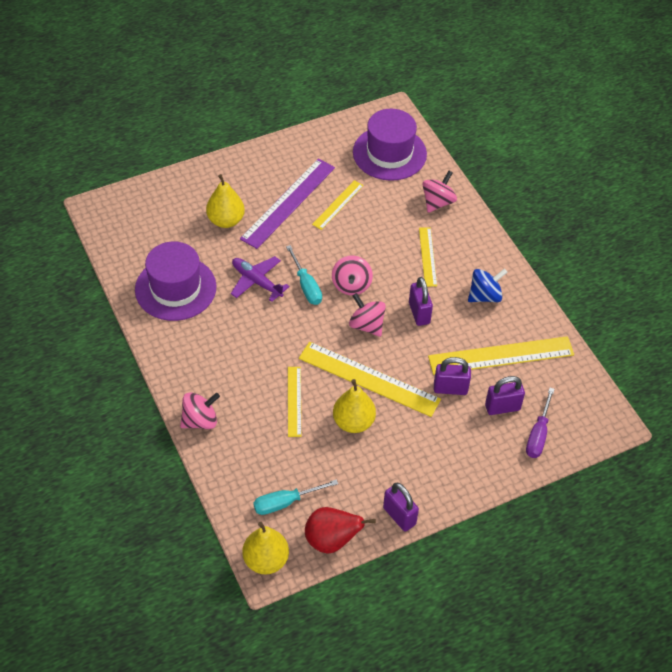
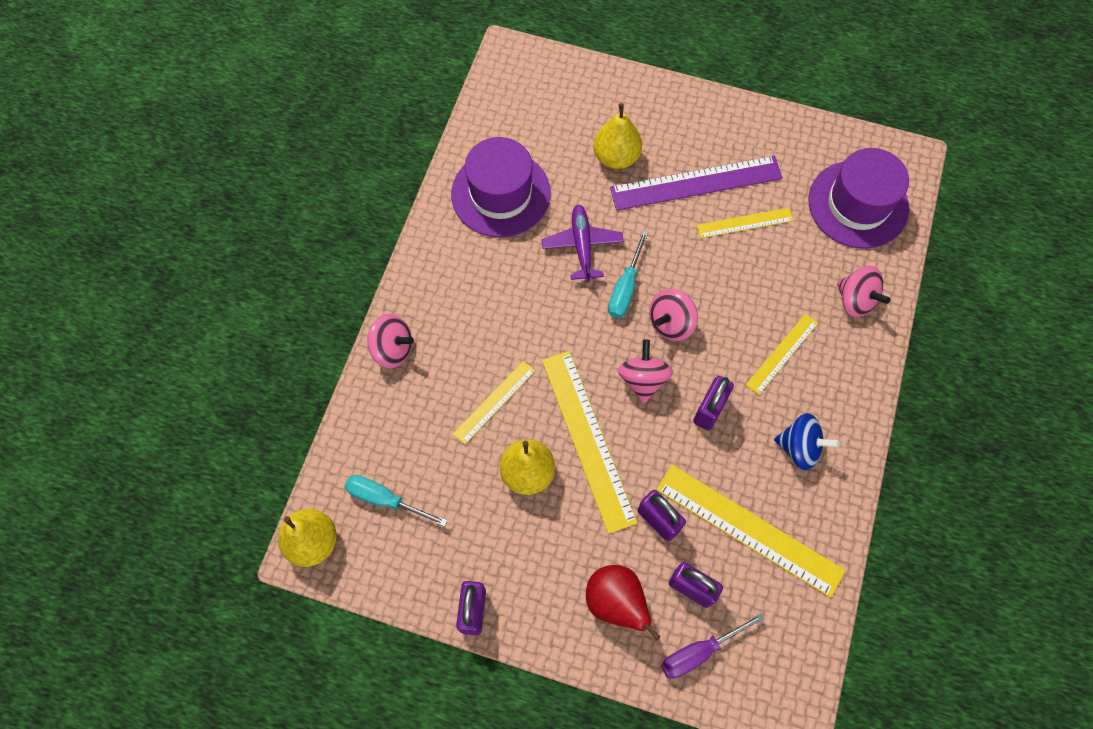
camera: 45 degrees right, 15 degrees up
red pear [305,507,376,554] -> red pear moved to [586,565,661,641]
pink spinning top [422,171,457,213] -> pink spinning top turned 60 degrees clockwise [837,266,890,317]

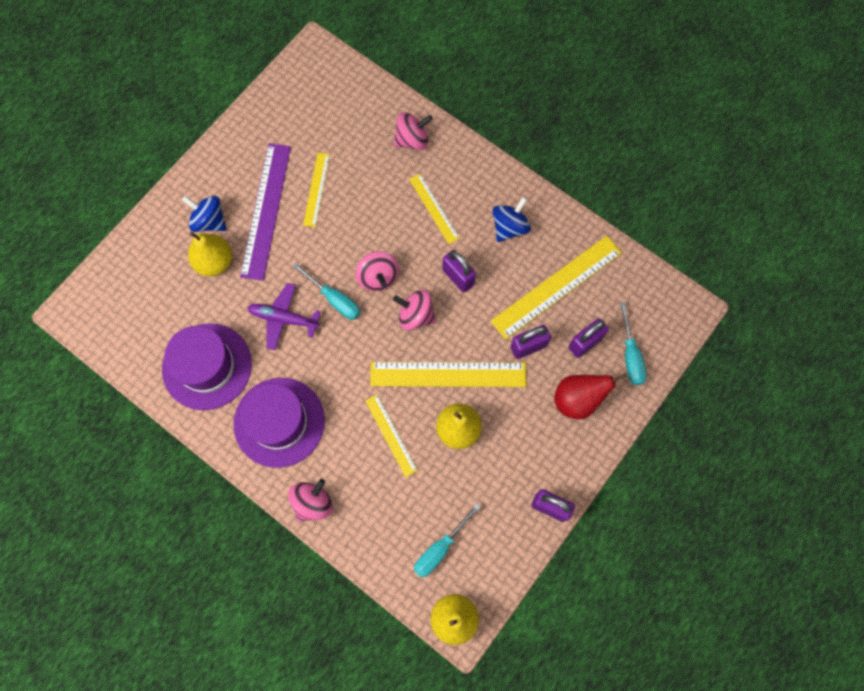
camera: 70 degrees left, 5 degrees up
purple screwdriver [661,613,765,679] -> turquoise screwdriver [620,302,647,385]
purple hat [808,148,909,249] -> purple hat moved to [233,378,325,468]
none -> blue spinning top [182,196,227,232]

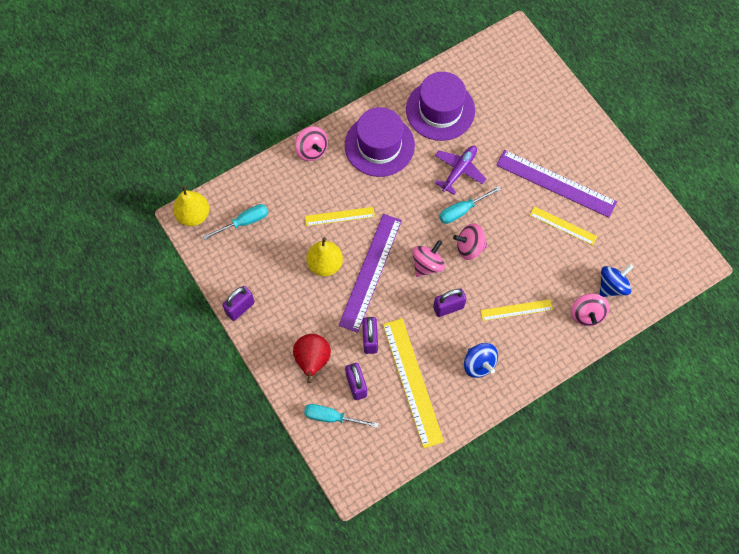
camera: 110 degrees right, 5 degrees down
blue spinning top [182,196,227,232] -> blue spinning top moved to [600,264,633,297]
yellow pear [188,232,232,276] -> none
yellow ruler [370,362,527,387] -> purple ruler [339,214,402,333]
turquoise screwdriver [414,503,481,578] -> turquoise screwdriver turned 90 degrees clockwise [202,204,268,240]

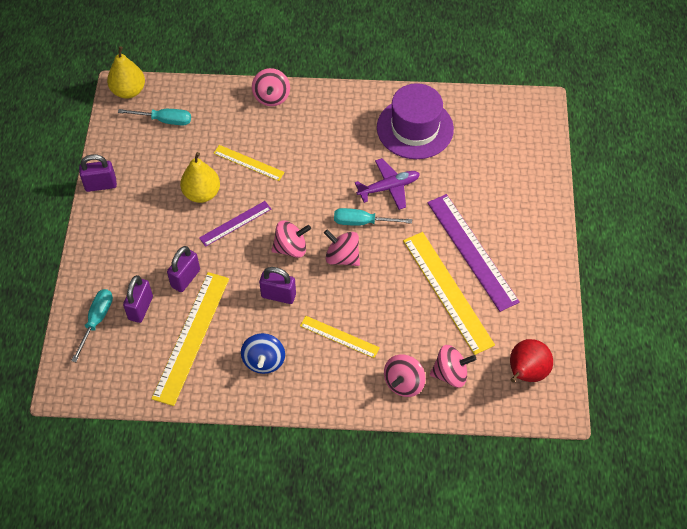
camera: 35 degrees right, 10 degrees down
red pear [293,334,331,383] -> red pear moved to [510,339,553,383]
turquoise screwdriver [304,404,379,428] -> turquoise screwdriver turned 60 degrees clockwise [71,289,113,362]
purple ruler [339,214,402,333] -> purple ruler [199,201,271,247], size x0.55
purple hat [345,107,415,177] -> none
yellow ruler [530,206,597,245] -> yellow ruler [403,232,495,355], size x1.81
blue spinning top [600,264,633,297] -> pink spinning top [430,345,476,387]

